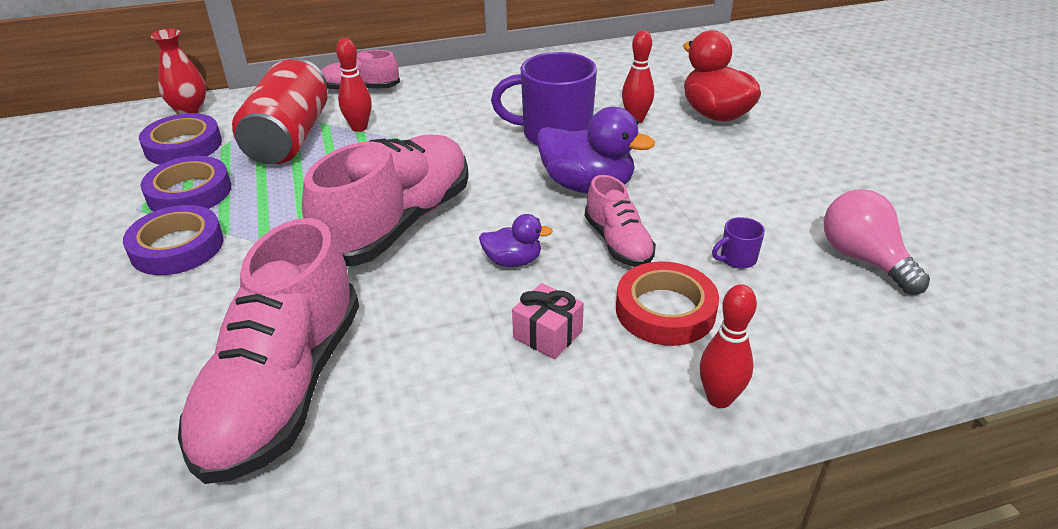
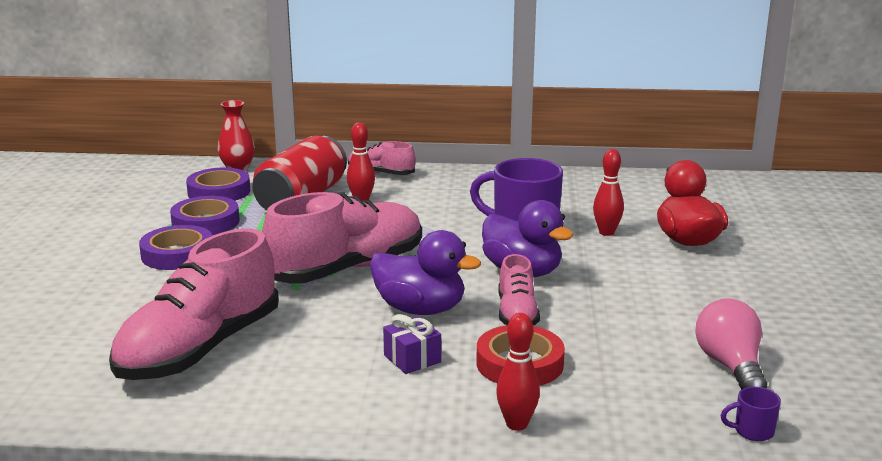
camera: 20 degrees right, 15 degrees down
purple duck [479,214,553,267] -> purple duck [370,230,481,315], size x1.86
pink gift [512,283,584,359] -> purple gift [383,314,441,374]
purple mug [712,217,765,269] -> purple mug moved to [721,387,781,441]

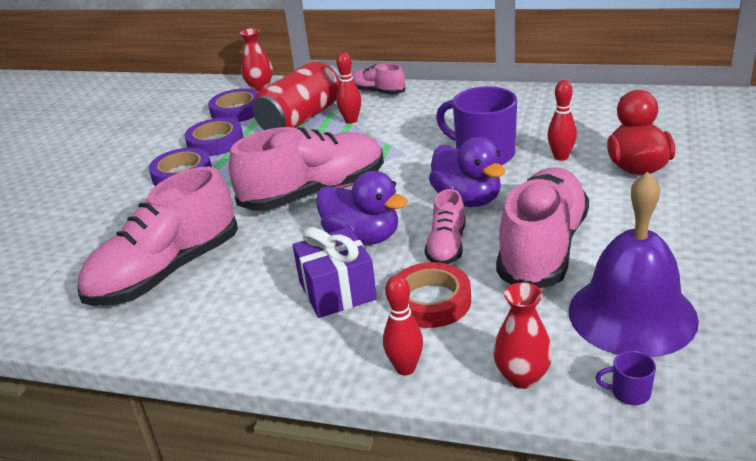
camera: 15 degrees right, 10 degrees up
purple gift [383,314,441,374] -> purple gift [292,227,377,318], size x1.65
pink light bulb [695,298,767,390] -> purple bell [569,171,699,357]
none -> red vase [493,283,553,389]
none -> pink shoe [496,167,589,288]

